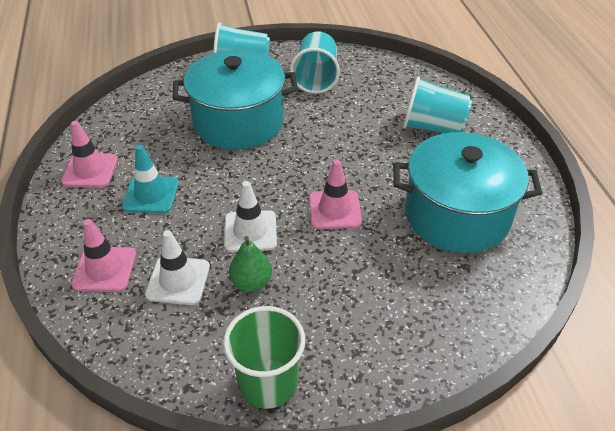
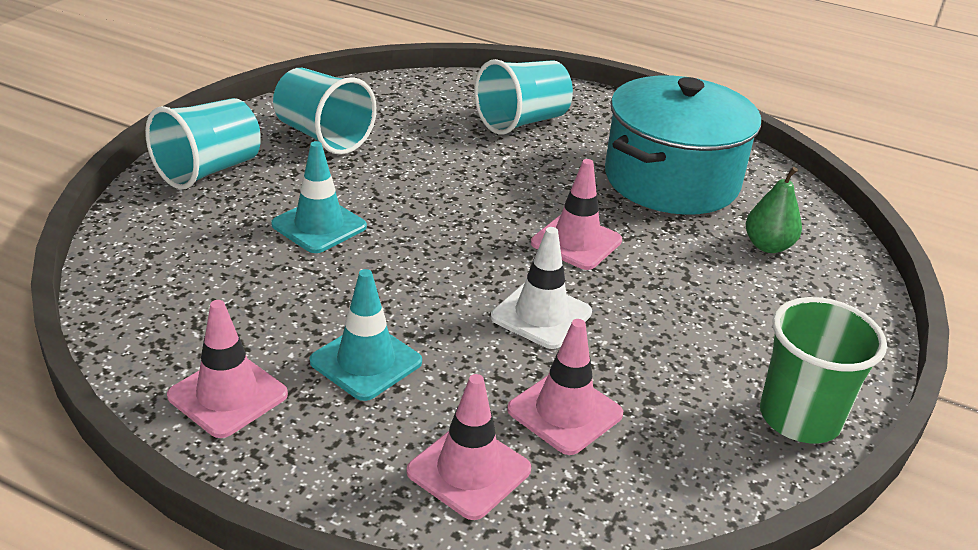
camera: 55 degrees left, 10 degrees down
white traffic cone [145,230,210,305] -> pink traffic cone [507,319,623,455]
turquoise pot [173,50,298,149] -> turquoise traffic cone [271,141,367,253]
green pear [229,236,272,292] -> green pear moved to [745,167,802,253]

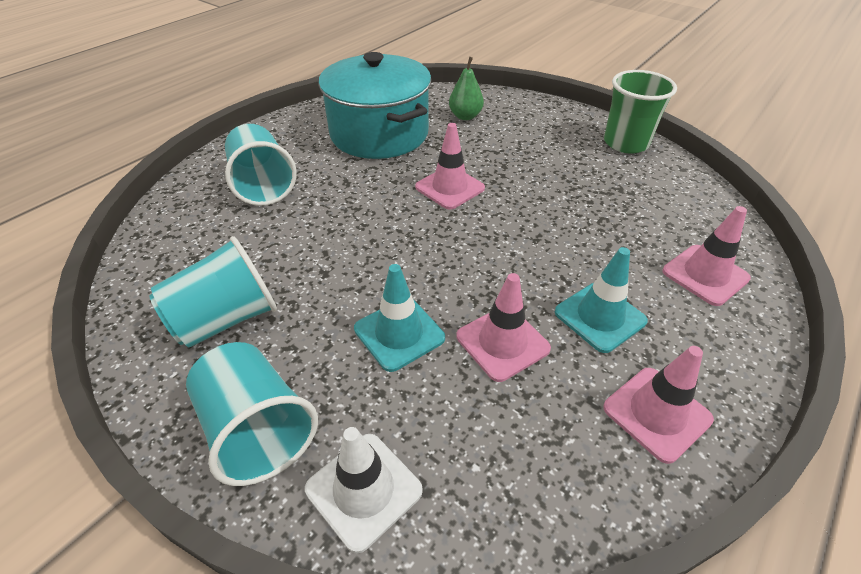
camera: 75 degrees left, 10 degrees up
white traffic cone [491,227,592,349] -> white traffic cone moved to [305,427,423,553]
pink traffic cone [507,319,623,455] -> pink traffic cone moved to [456,273,551,382]

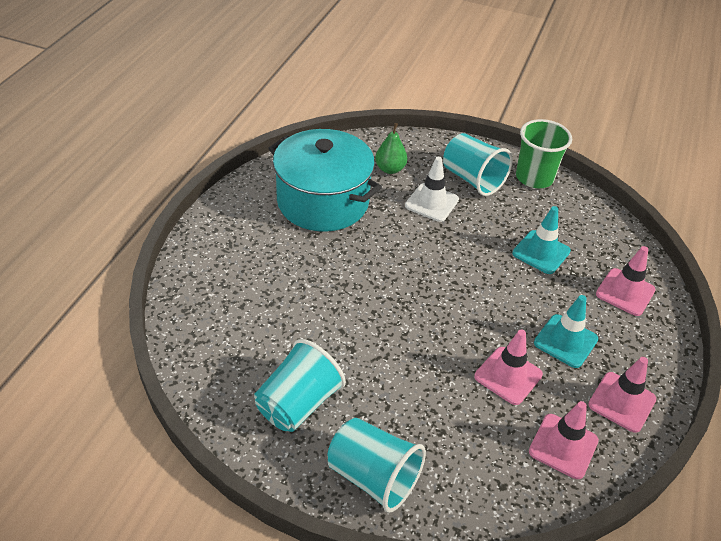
camera: 20 degrees left, 0 degrees up
turquoise cup [225,124,297,206] -> turquoise cup moved to [443,133,513,196]
white traffic cone [305,427,423,553] -> white traffic cone moved to [405,157,459,222]
turquoise traffic cone [354,264,445,372] -> turquoise traffic cone moved to [512,206,571,274]
pink traffic cone [415,123,485,210] -> pink traffic cone moved to [529,401,599,479]

